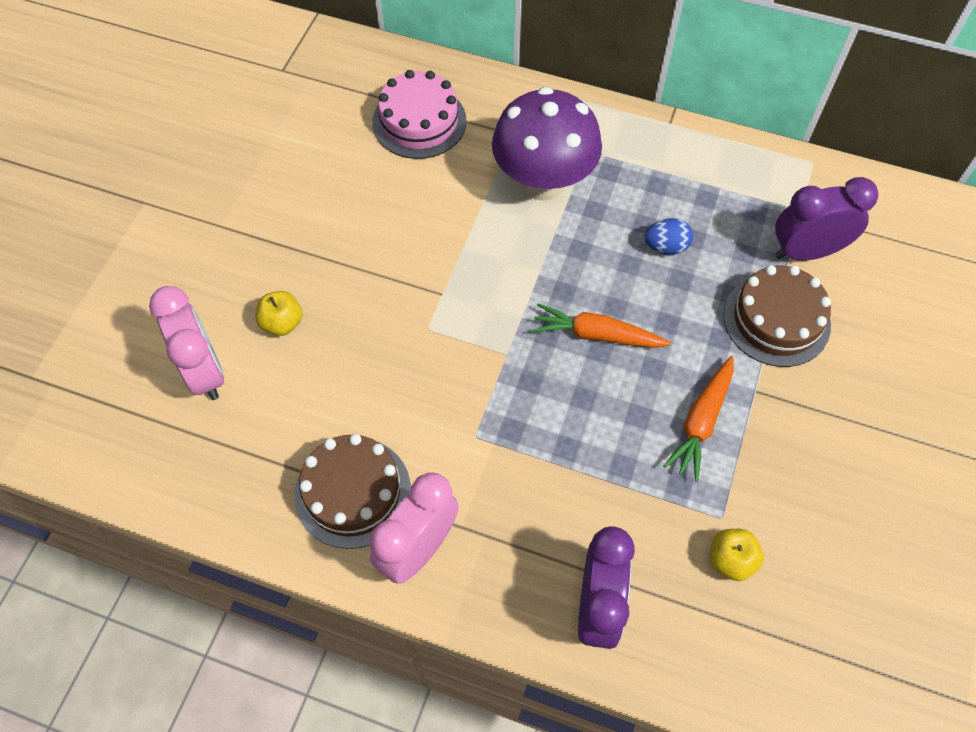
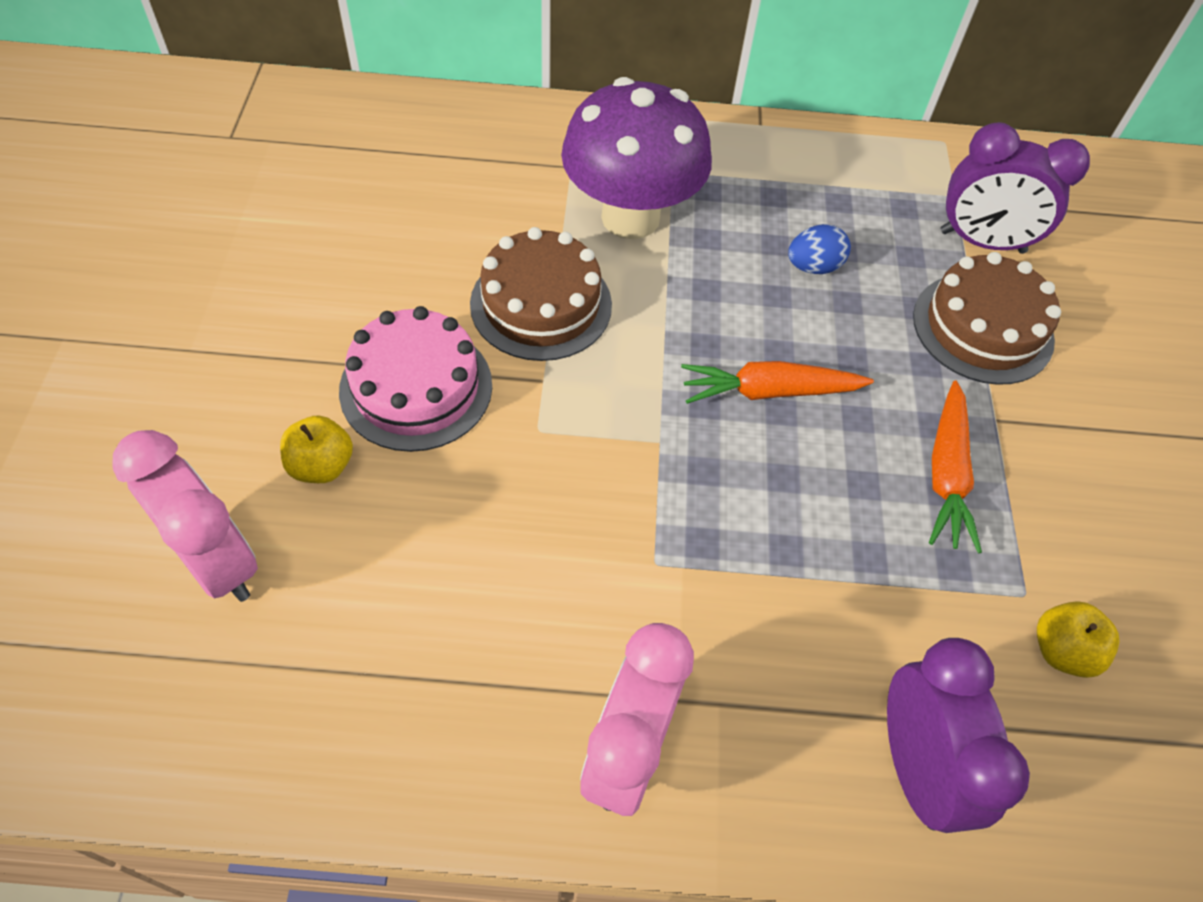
camera: 20 degrees left, 5 degrees down
brown cake [294,434,411,549] -> brown cake moved to [470,227,612,361]
pink cake [372,70,467,159] -> pink cake moved to [339,306,492,452]
purple clock [775,177,878,261] -> purple clock turned 135 degrees counterclockwise [941,122,1090,254]

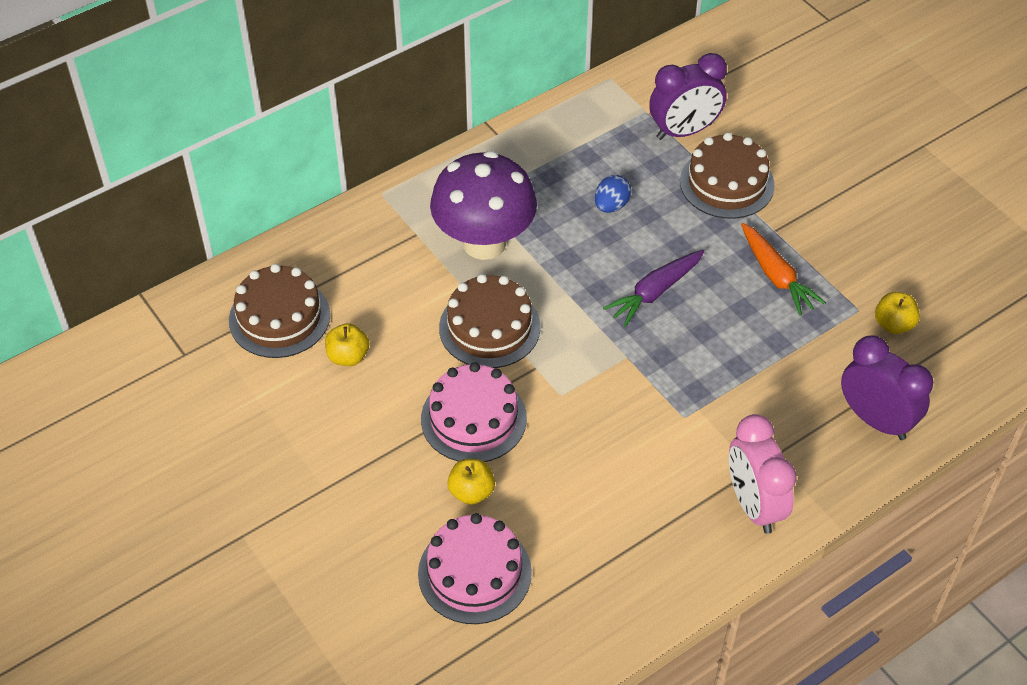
camera: 35 degrees left, 5 degrees down
pink clock [112,430,258,602] -> pink cake [418,513,532,624]
orange carrot [681,361,874,404] -> purple carrot [603,250,704,327]
none -> brown cake [229,264,330,358]
none -> yellow apple [325,323,369,366]

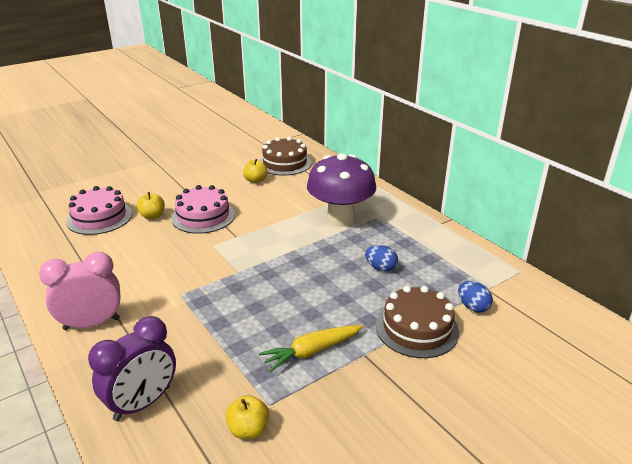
camera: 90 degrees right, 20 degrees down
brown cake [439,274,541,368] -> none
purple carrot [603,250,704,327] -> none
purple clock [649,53,727,140] -> blue egg [458,281,493,313]
orange carrot [741,223,826,315] -> yellow carrot [259,325,363,372]

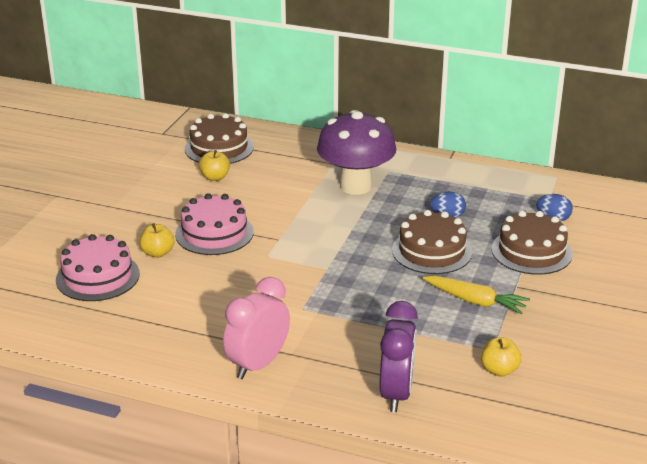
camera: 35 degrees left, 0 degrees up
yellow carrot [259,325,363,372] -> yellow carrot turned 90 degrees counterclockwise [423,276,530,314]
none -> brown cake [392,210,472,274]

